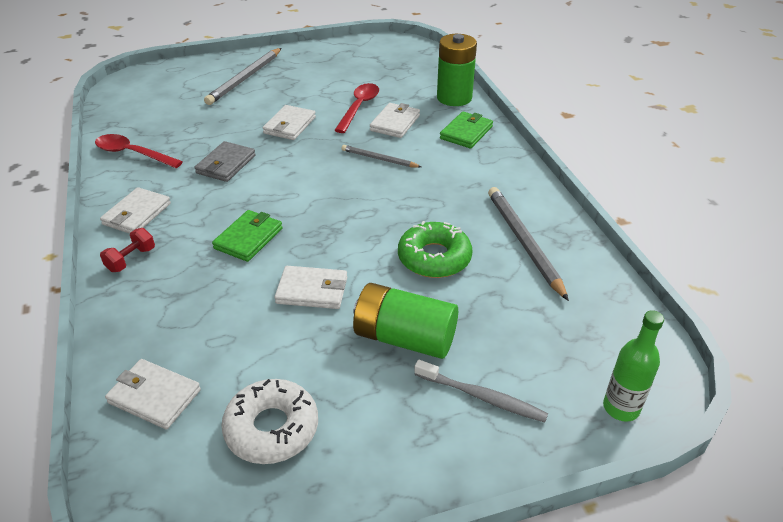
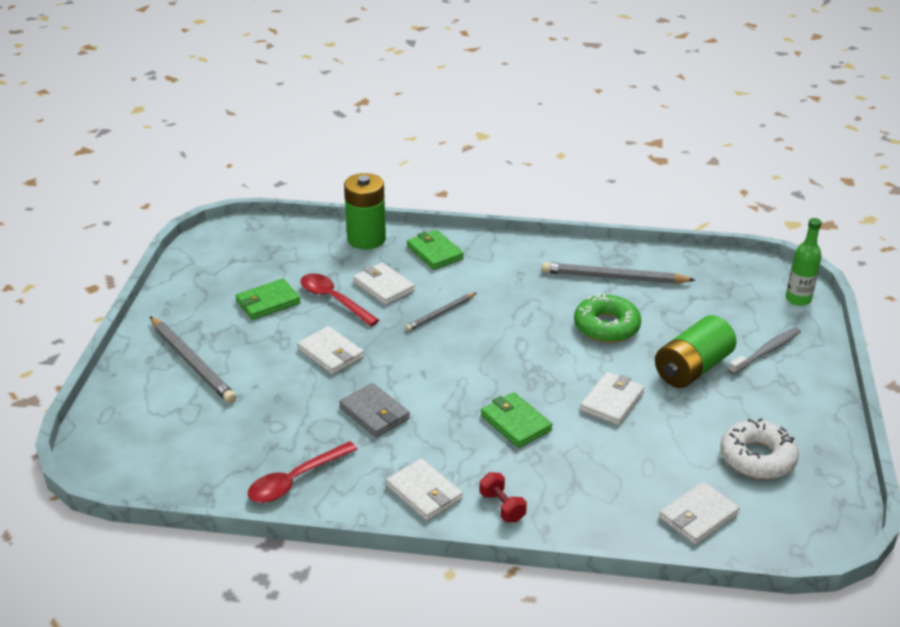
camera: 65 degrees left, 5 degrees down
none -> green wallet [236,279,301,320]

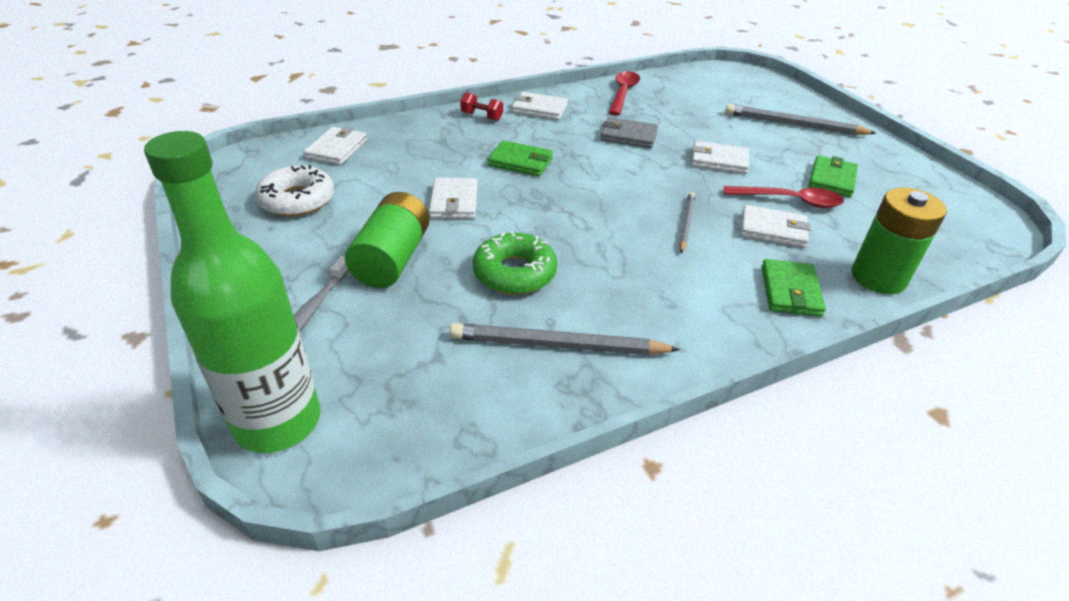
camera: 145 degrees right, 5 degrees up
green wallet [407,230,464,270] -> green wallet turned 75 degrees clockwise [761,259,826,317]
grey pencil [542,262,695,284] -> grey pencil turned 150 degrees counterclockwise [450,323,680,355]
green bottle [786,218,822,306] -> green bottle [144,131,320,453], size x1.99

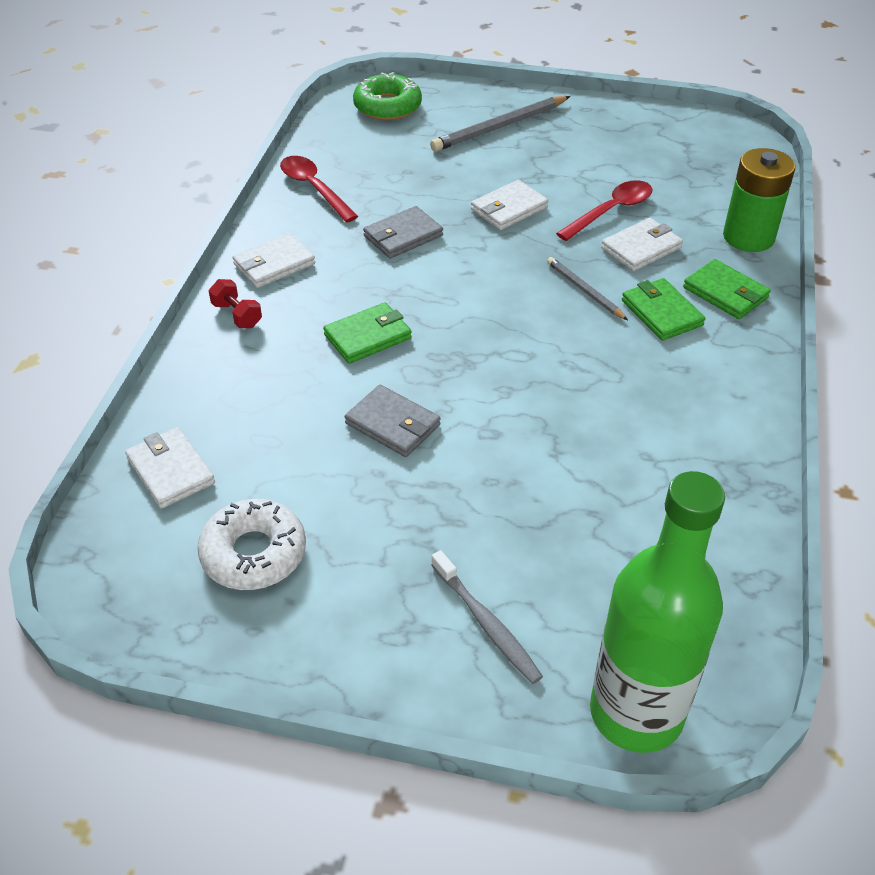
camera: 50 degrees left, 5 degrees up
green battery [345,192,430,288] -> none
white wallet [429,178,478,219] -> grey wallet [345,385,441,457]
grey pencil [450,323,680,355] -> none
red dumbbell [460,93,503,121] -> red dumbbell turned 75 degrees clockwise [209,279,262,328]
green donut [473,232,557,295] -> green donut moved to [353,72,422,120]
green wallet [808,155,858,198] -> green wallet moved to [622,278,705,341]

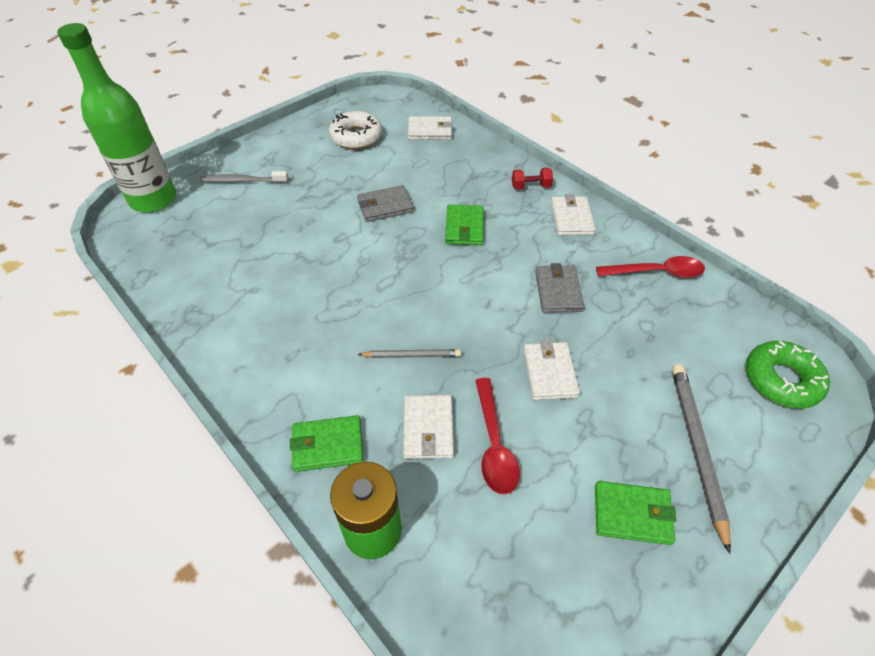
camera: 125 degrees right, 5 degrees up
green wallet [622,278,705,341] -> green wallet moved to [595,481,677,545]

